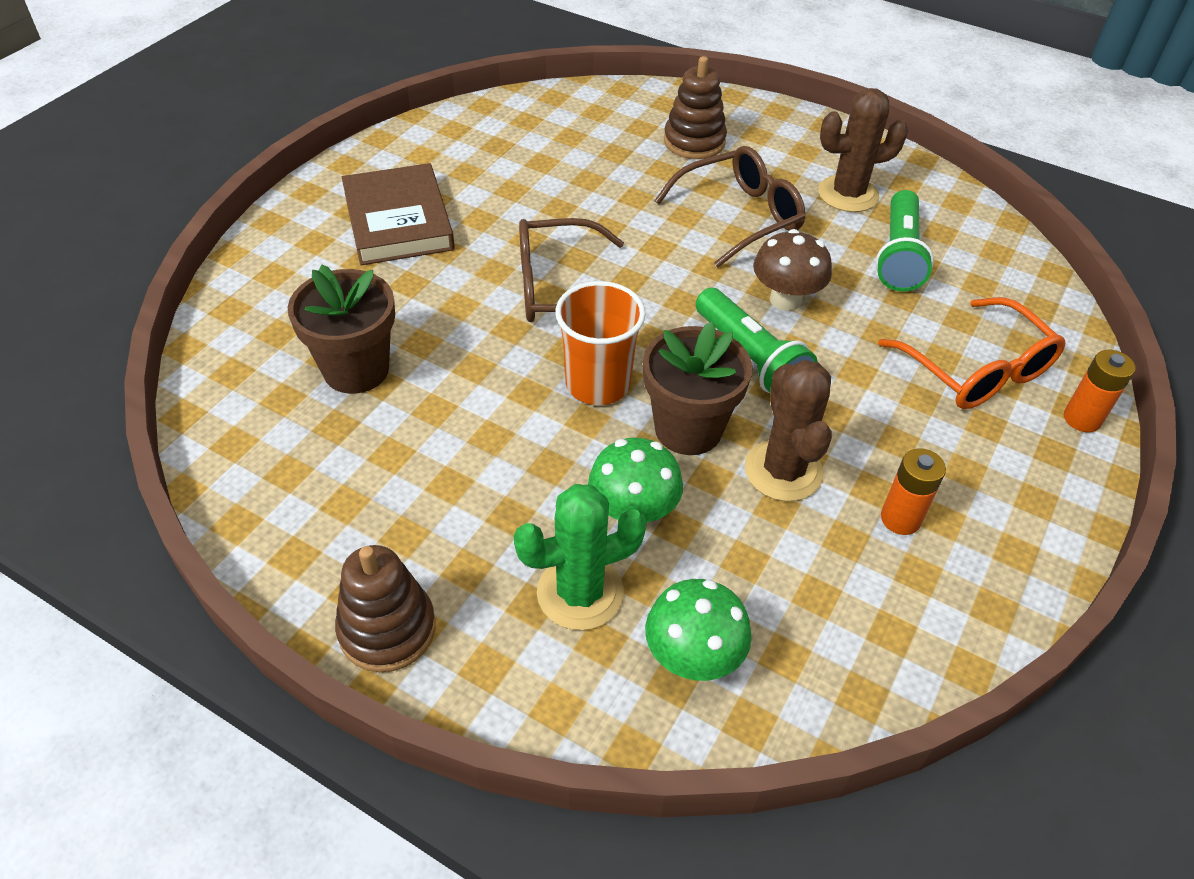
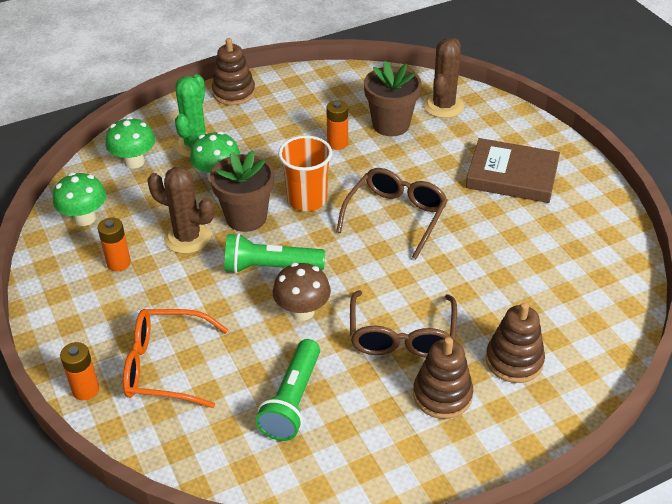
camera: 125 degrees right, 5 degrees down
brown cactus [818,88,908,212] -> brown cactus moved to [423,38,464,118]
green flashlight [876,190,934,292] -> green flashlight turned 120 degrees counterclockwise [255,339,320,441]
none -> green mushroom [53,173,106,226]
none -> orange battery [326,100,348,150]
none -> brown stacking toy [413,337,473,419]

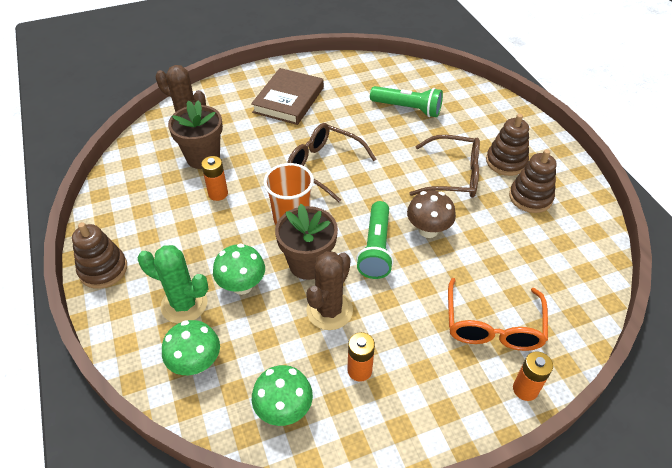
camera: 85 degrees left, 5 degrees up
green flashlight [255,339,320,441] -> green flashlight moved to [370,86,443,117]
brown stacking toy [486,302,545,383] -> brown stacking toy moved to [509,149,556,213]

